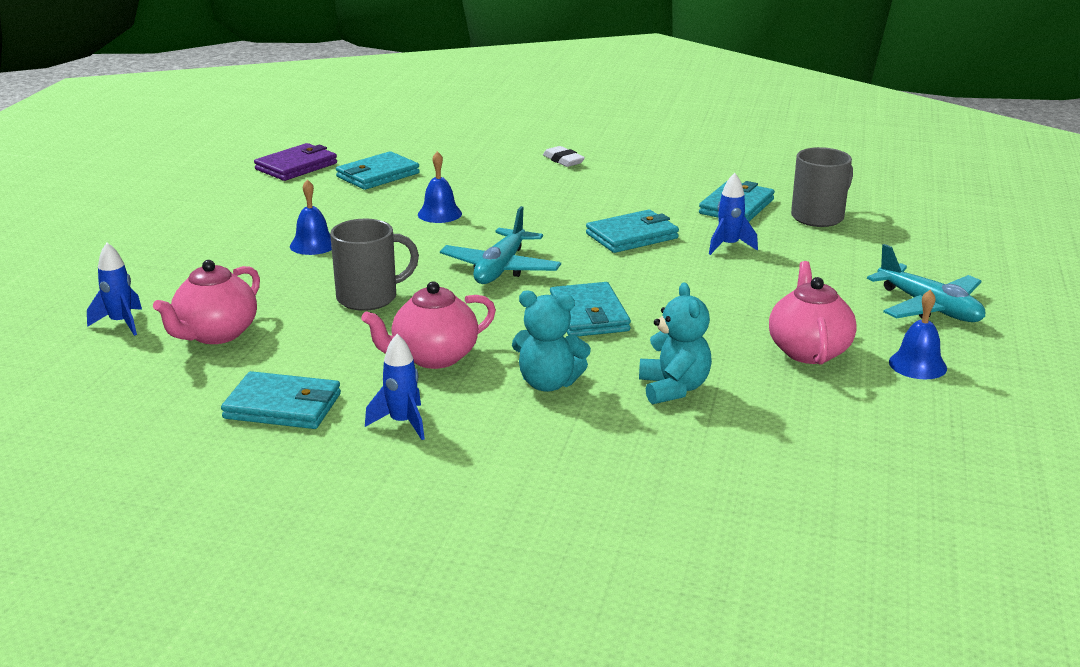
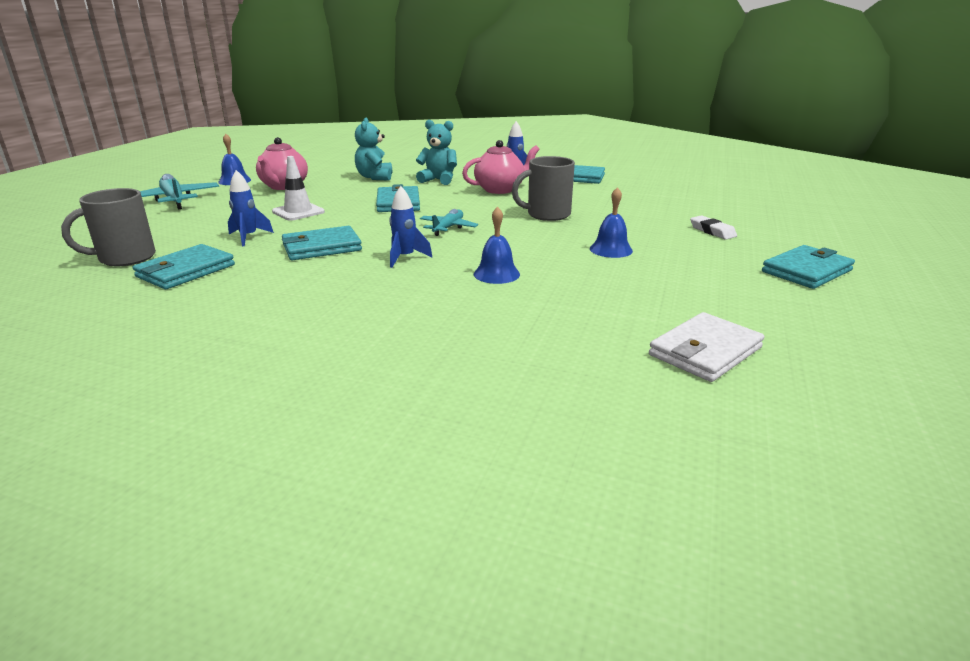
camera: 175 degrees left, 0 degrees up
blue rocket [87,243,142,336] -> blue rocket moved to [389,186,433,268]
pink teapot [153,260,260,344] -> none
purple wallet [254,143,337,181] -> white wallet [649,312,764,382]
turquoise wallet [336,151,420,190] -> turquoise wallet moved to [762,245,855,289]
turquoise plane [440,206,561,284] -> turquoise plane [420,209,478,236], size x0.63
white eraser [543,146,585,167] -> white eraser moved to [690,215,737,240]
none -> white traffic cone [272,156,325,221]

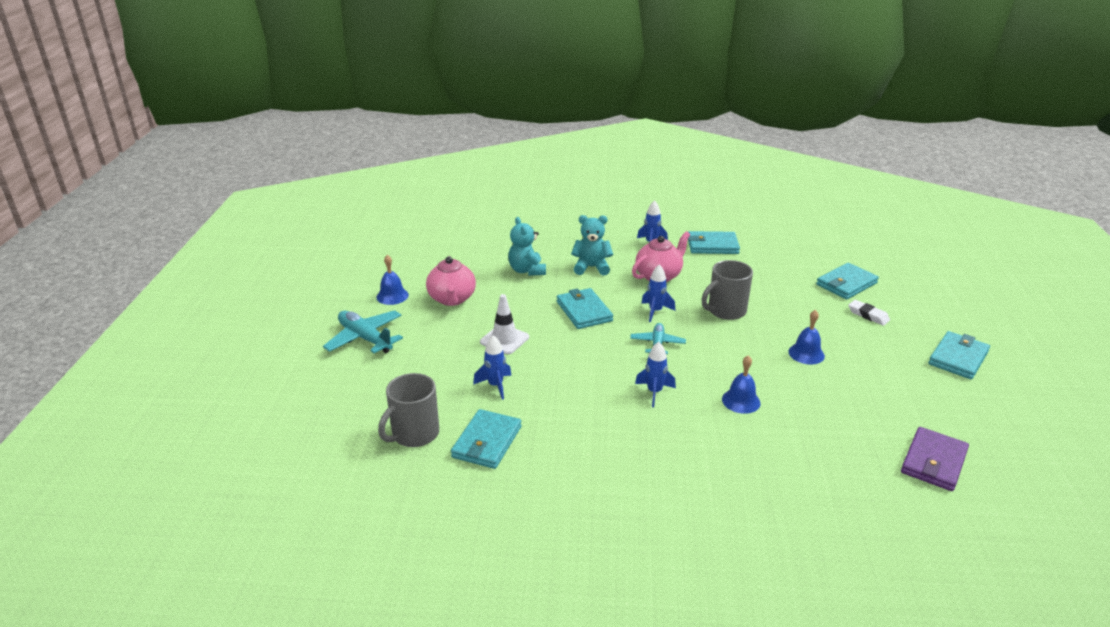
camera: 15 degrees left, 5 degrees up
turquoise wallet [282,226,362,260] -> turquoise wallet moved to [816,263,879,299]
white wallet [649,312,764,382] -> purple wallet [901,427,969,491]
none -> blue rocket [641,264,675,322]

